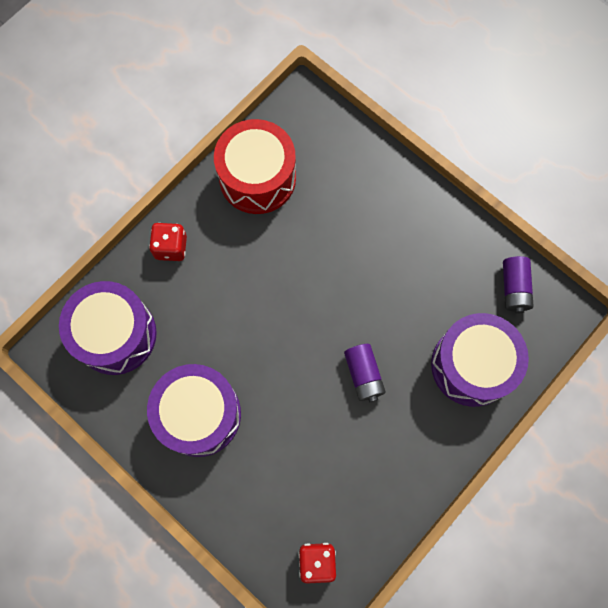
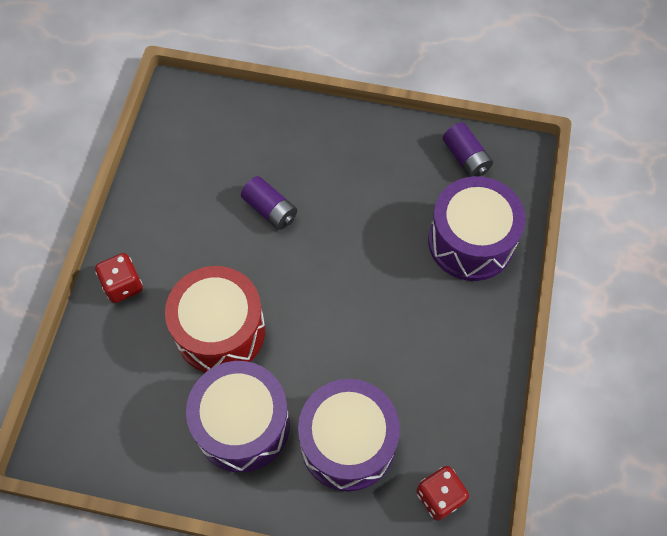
camera: 30 degrees left, 10 degrees down
purple drum [59,281,157,375] -> purple drum moved to [298,379,400,491]
red drum [214,119,296,214] -> red drum moved to [165,266,265,373]
purple battery [344,344,386,403] -> purple battery moved to [241,176,297,230]

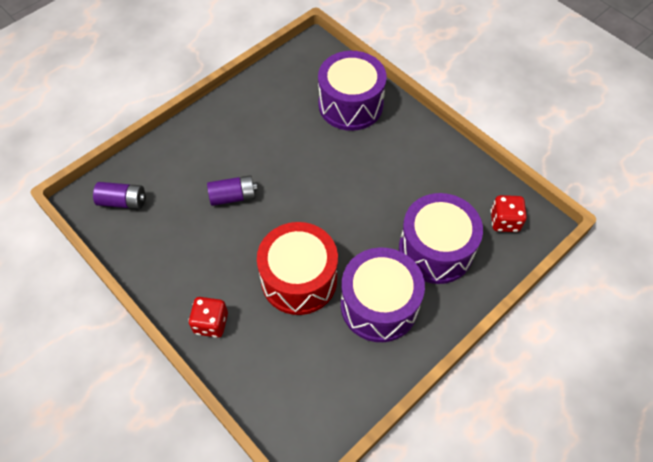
camera: 55 degrees left, 5 degrees down
purple battery [443,123,493,177] -> purple battery moved to [93,182,146,209]

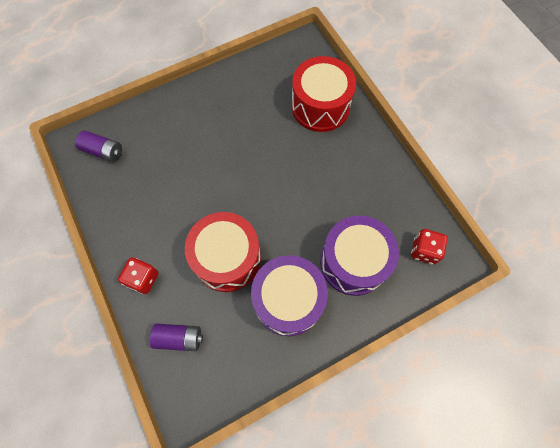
camera: 15 degrees right, 10 degrees up
purple battery [207,175,257,206] -> purple battery moved to [150,323,203,351]
purple drum [318,51,386,131] -> red drum [291,56,356,132]

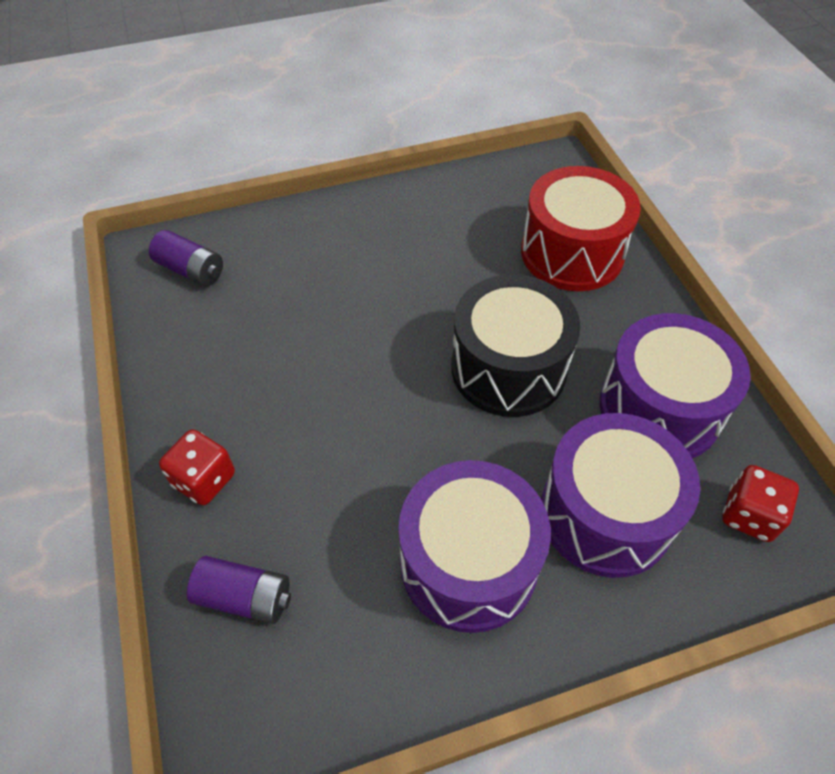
camera: 10 degrees right, 15 degrees down
red drum [185,212,261,292] -> none
none -> black drum [451,274,580,417]
none -> purple drum [599,313,751,458]

